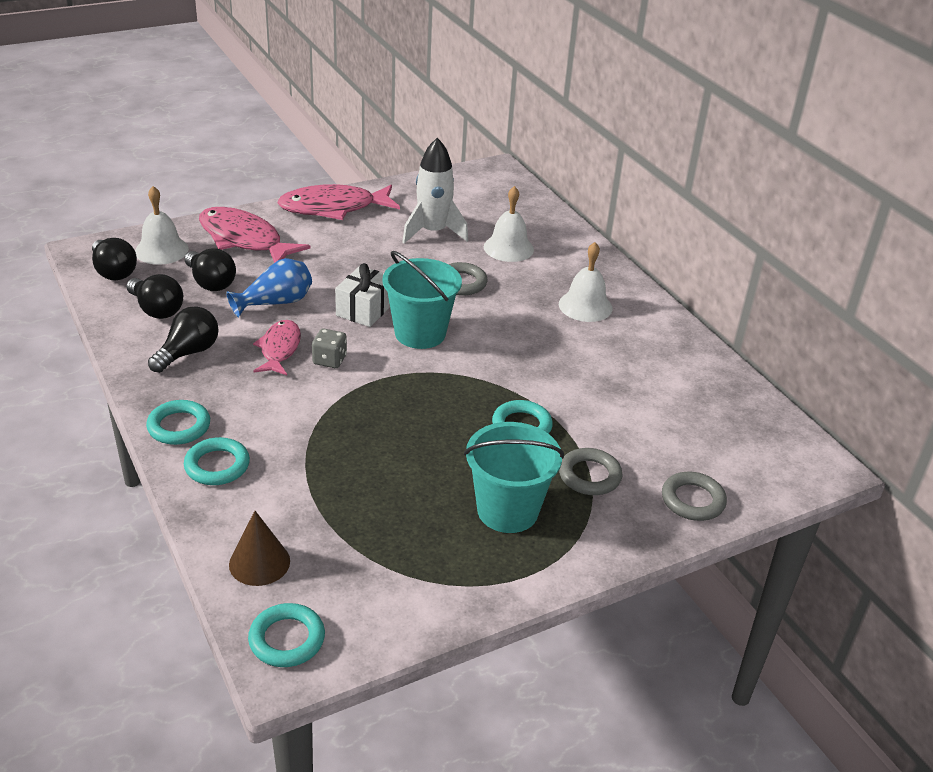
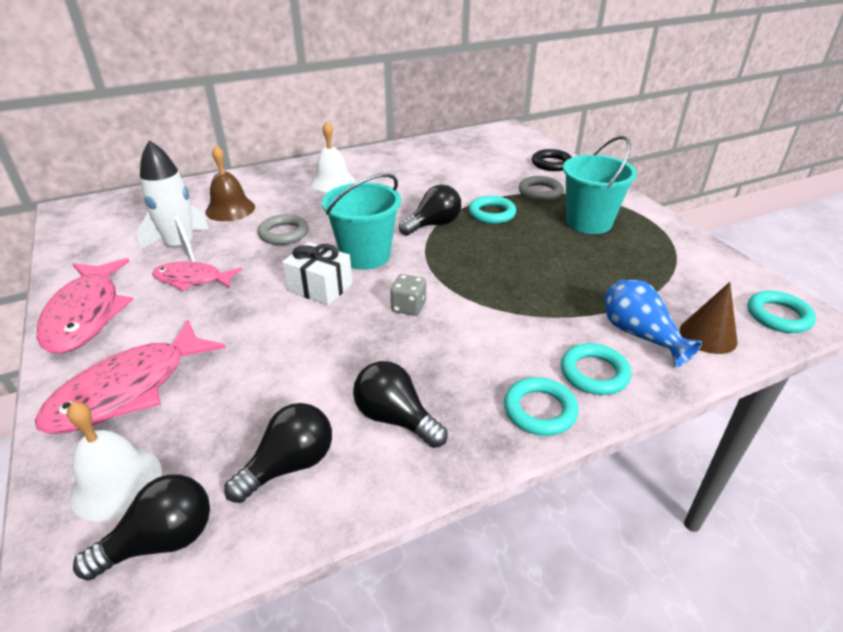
camera: 85 degrees left, 0 degrees up
black light bulb [185,248,236,291] -> black light bulb moved to [399,185,461,236]
blue vase [226,258,312,317] -> blue vase moved to [604,280,702,367]
pink fish [253,320,301,375] -> pink fish moved to [152,261,242,291]
white bell [484,186,534,262] -> brown bell [205,146,255,221]
grey ring [662,472,727,521] -> black ring [532,149,572,171]

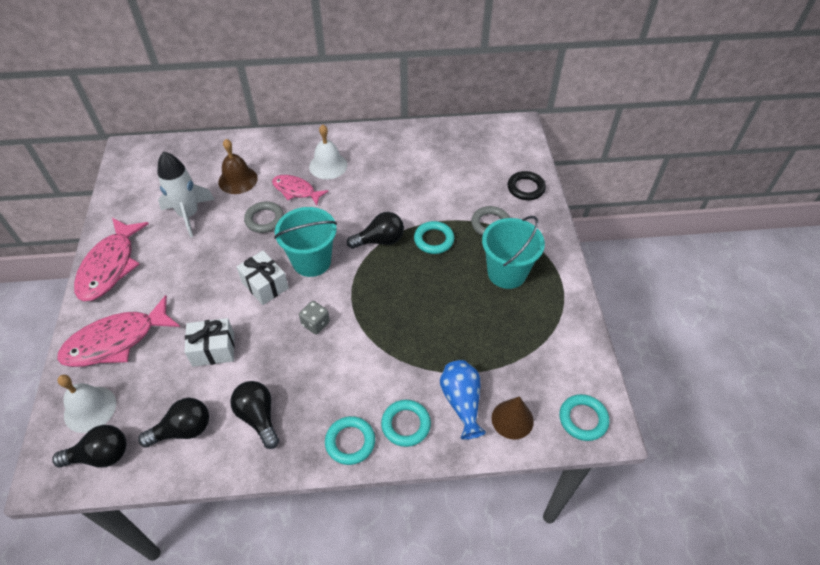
camera: 20 degrees right, 15 degrees up
pink fish [152,261,242,291] -> pink fish moved to [272,175,329,205]
none -> white gift [184,318,235,367]

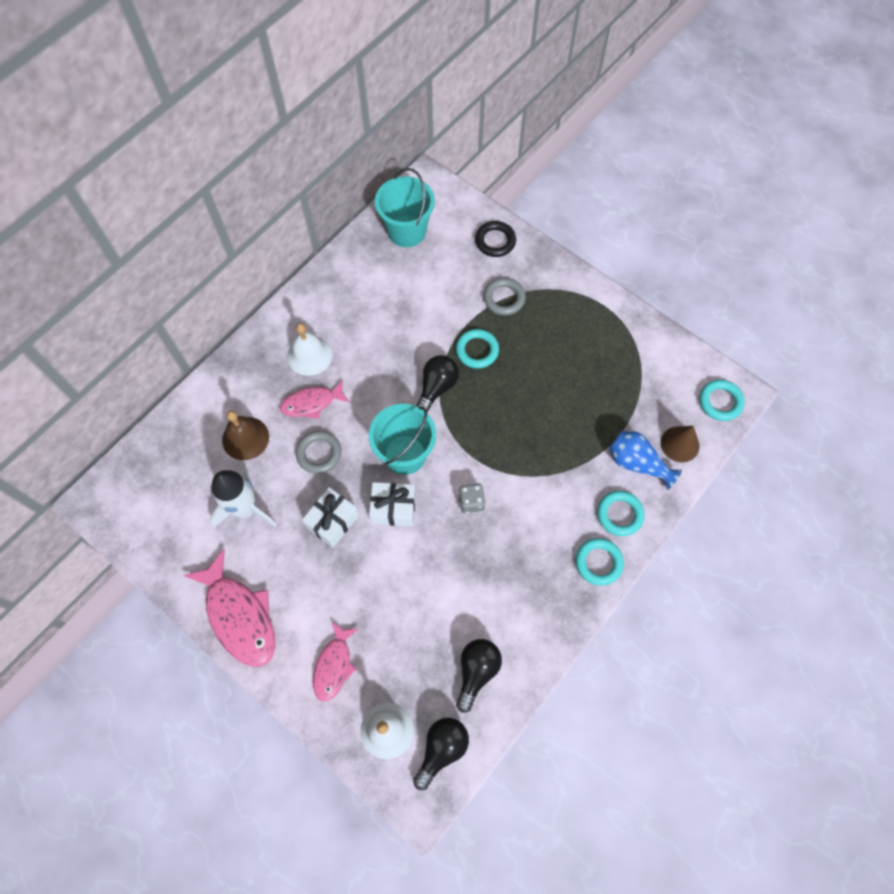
camera: 45 degrees left, 15 degrees up
pink fish [57,295,180,367] -> pink fish [313,621,359,701], size x0.61
white gift [184,318,235,367] -> white gift moved to [302,487,359,548]
black light bulb [230,381,279,449] -> none
turquoise bucket [482,216,545,289] -> turquoise bucket moved to [375,168,435,247]

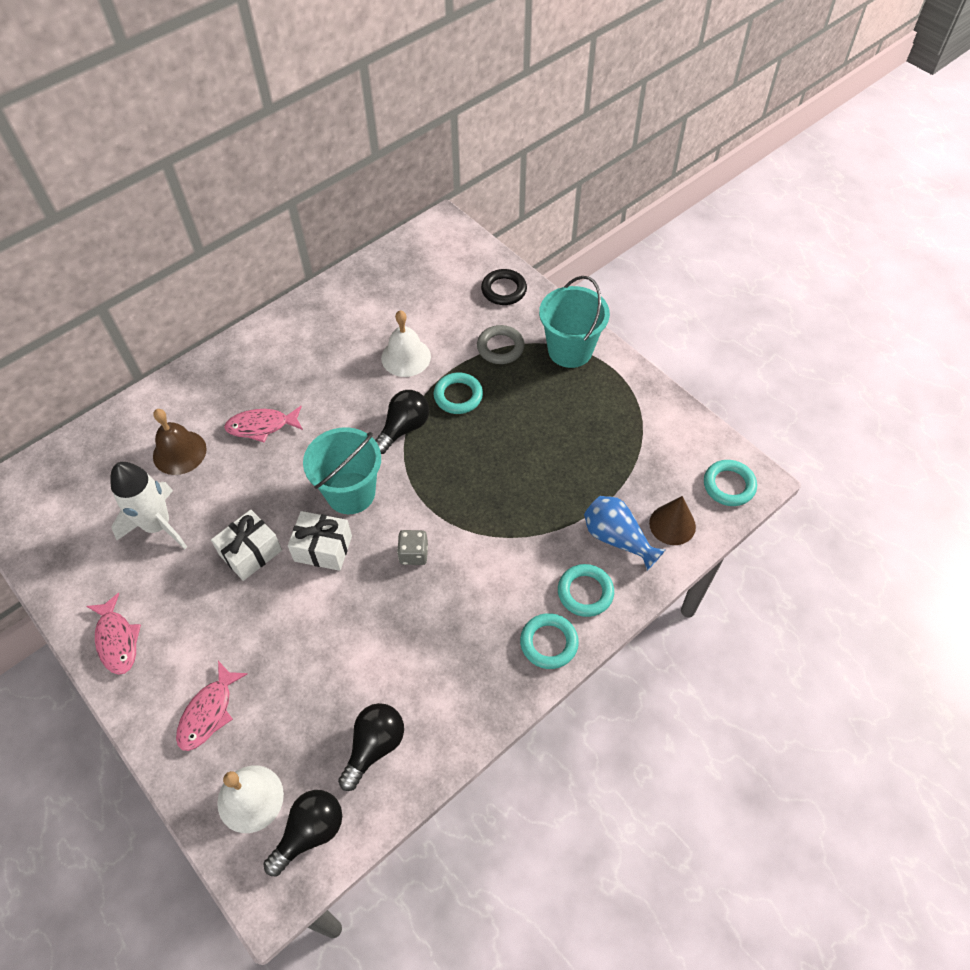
camera: 10 degrees right, 10 degrees down
pink fish [183,549,275,667] -> pink fish [87,593,141,675], size x0.61
white bell [287,323,332,376] -> white bell moved to [381,310,431,377]
grey ring [296,431,341,474] -> none
turquoise bucket [375,168,435,247] -> turquoise bucket moved to [539,276,610,368]

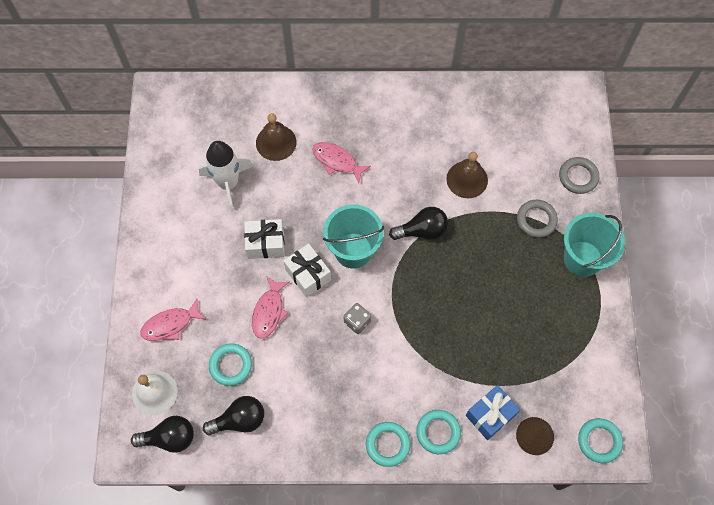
camera: 40 degrees right, 10 degrees up
pink fish [87,593,141,675] -> pink fish moved to [252,276,289,338]
white bell [381,310,431,377] -> brown bell [446,152,488,198]
turquoise ring [434,372,483,414] -> turquoise ring moved to [209,343,252,386]
black ring [481,269,527,305] -> grey ring [559,157,599,194]
blue vase [584,496,666,571] -> blue gift [466,385,520,440]

